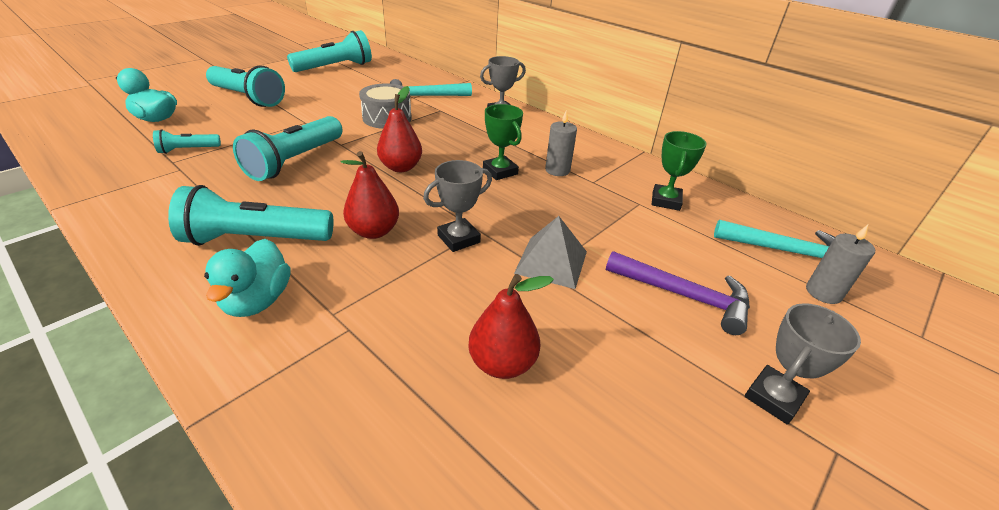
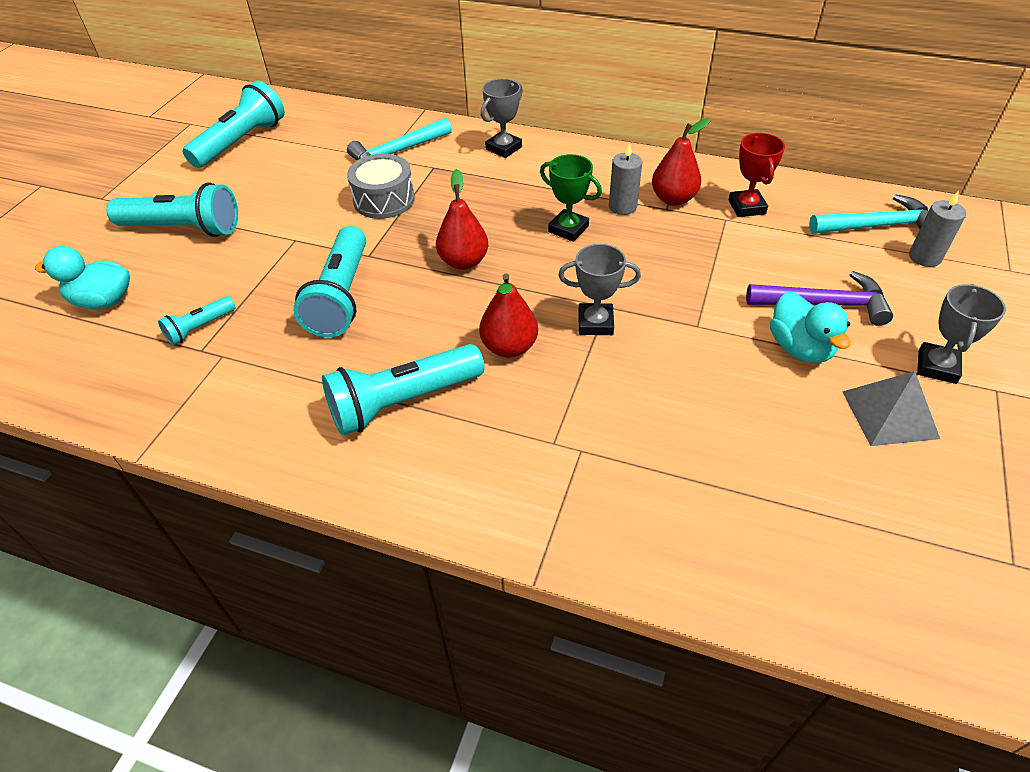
camera: 20 degrees left, 10 degrees up
turquoise duck [204,239,290,317] -> turquoise duck moved to [770,292,851,363]
grey trophy [423,160,492,252] -> grey trophy turned 60 degrees clockwise [558,244,641,335]
red pear [468,274,554,379] -> red pear moved to [652,118,711,206]
grey pyramid [514,216,587,289] -> grey pyramid moved to [842,371,940,446]
green trophy [652,131,707,211] -> red trophy [728,133,785,217]

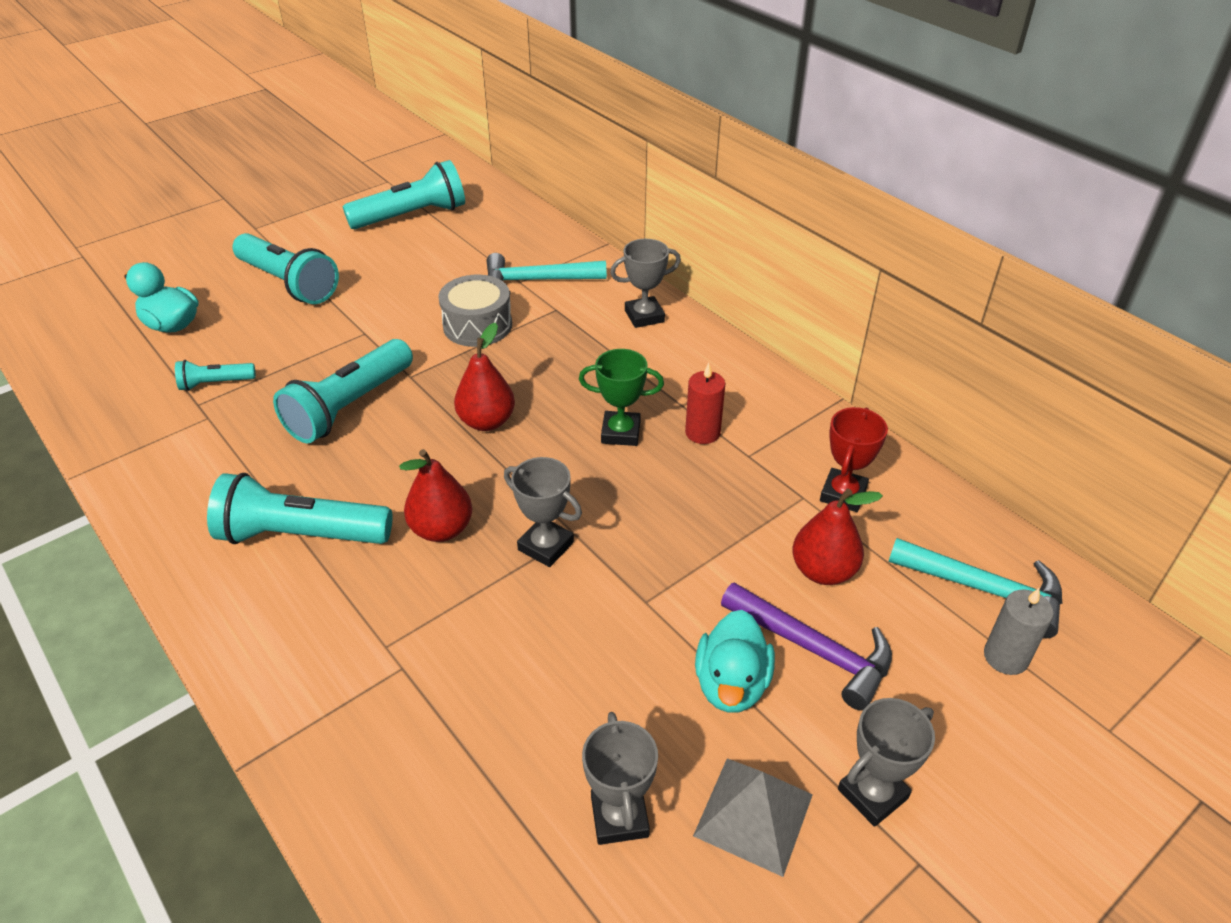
camera: 30 degrees right, 5 degrees down
green trophy [540,154,602,242] -> green trophy turned 60 degrees counterclockwise [579,349,664,446]
grey candle [609,142,642,215] -> red candle [685,363,725,444]
red pear [652,118,711,206] -> red pear moved to [792,489,883,585]
none -> grey trophy [582,712,658,845]

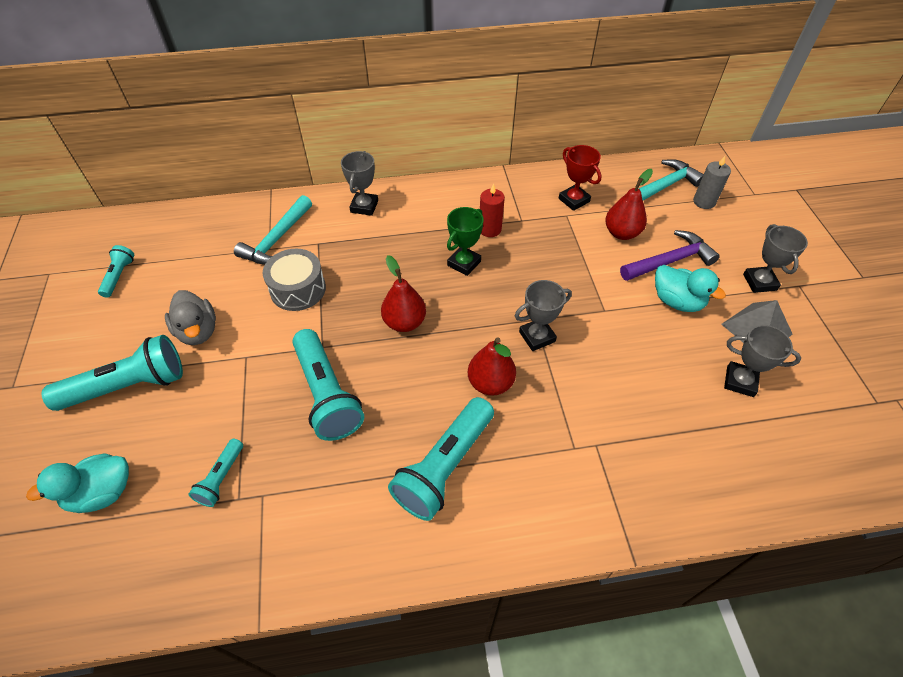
camera: 60 degrees left, 10 degrees up
turquoise flashlight [343,160,465,229] -> turquoise flashlight [98,245,134,298], size x0.51
none -> grey duck [165,290,216,345]

